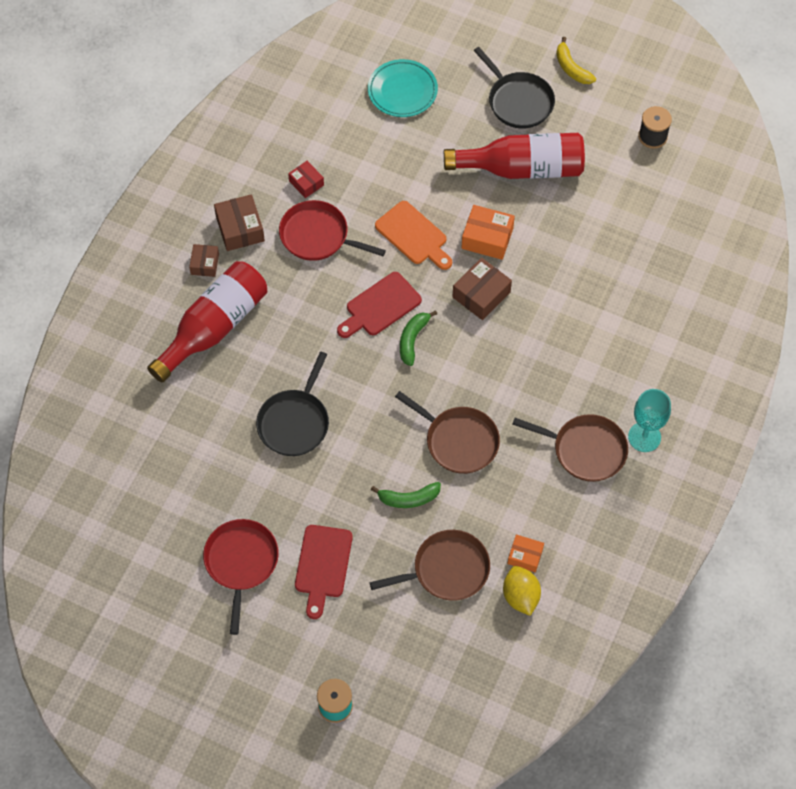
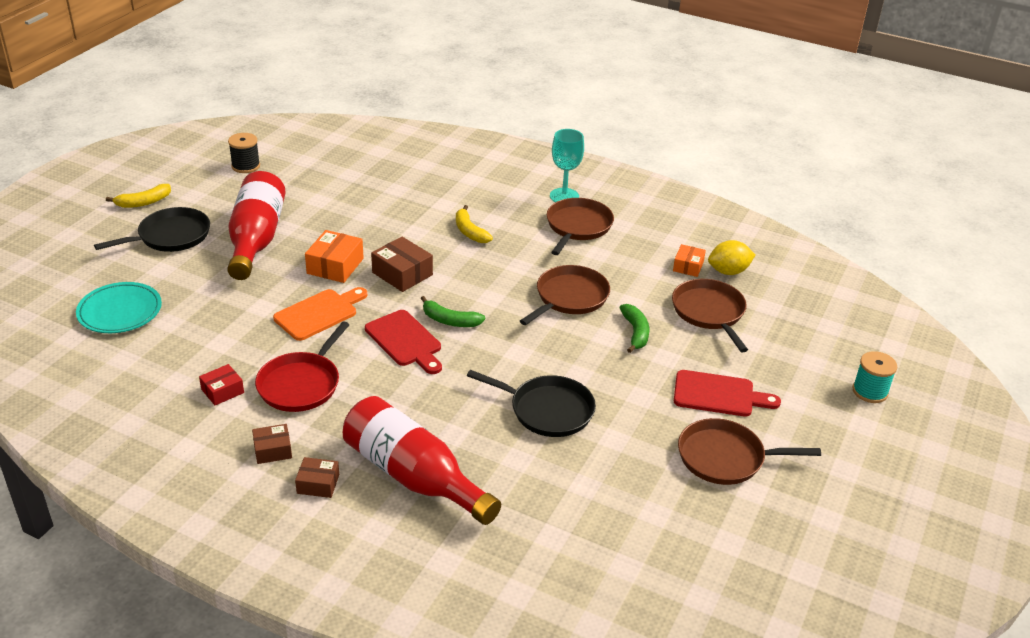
camera: 90 degrees left, 25 degrees down
red pan [203,519,279,635] -> brown pan [678,418,821,485]
brown box [214,194,265,251] -> brown box [252,424,292,464], size x0.63
none -> yellow banana [456,205,493,243]

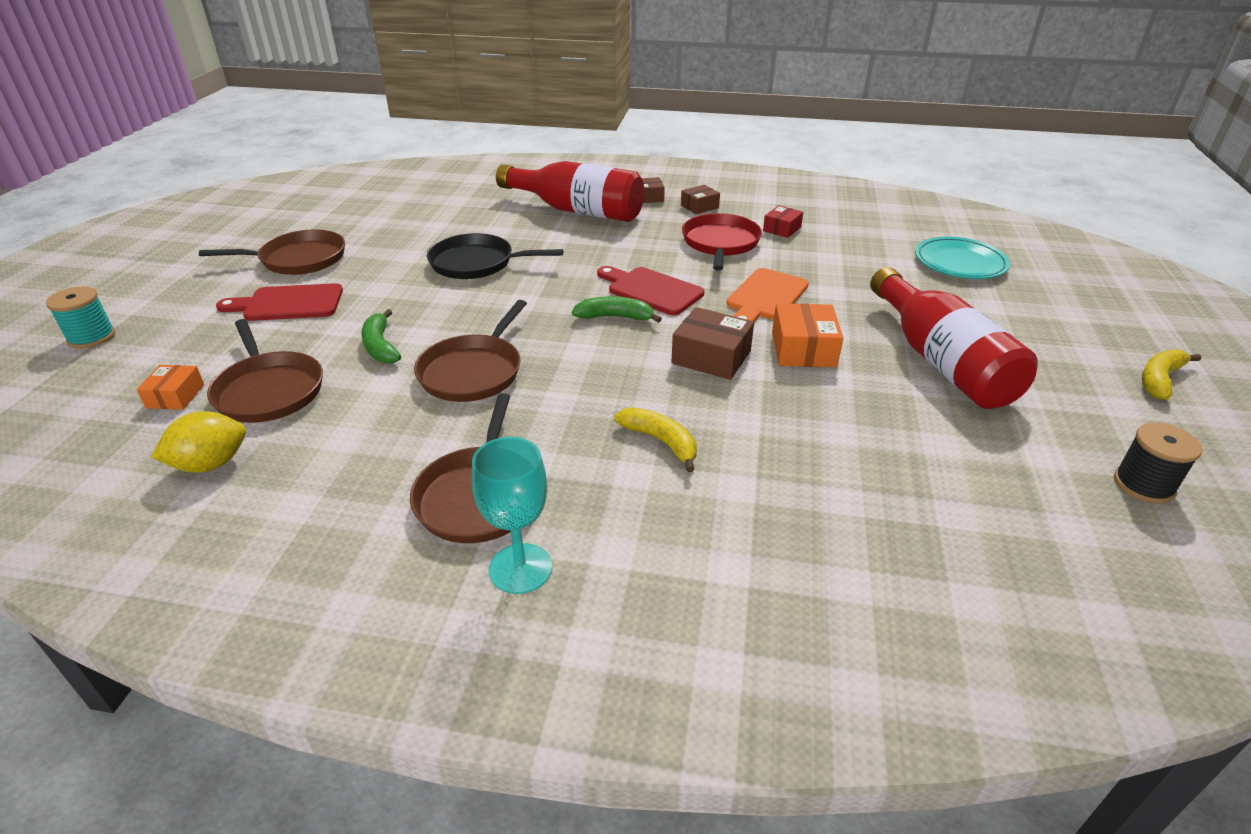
camera: 165 degrees right, 0 degrees up
black pan [94,207,210,252] -> none
orange box [673,244,706,277] -> orange box moved to [137,365,204,410]

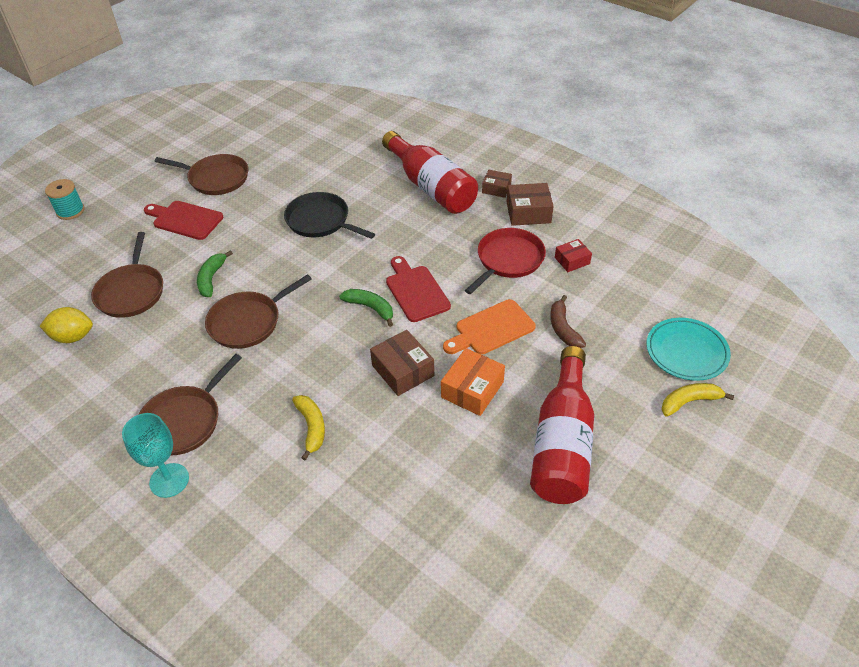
camera: 30 degrees right, 10 degrees up
orange box [137,365,204,410] -> none
brown box [681,185,720,214] -> brown box [507,183,554,226], size x1.60
black spool [1114,422,1202,504] -> none
yellow banana [1142,349,1201,400] -> yellow banana moved to [661,383,734,417]
none -> brown banana [550,295,586,348]

